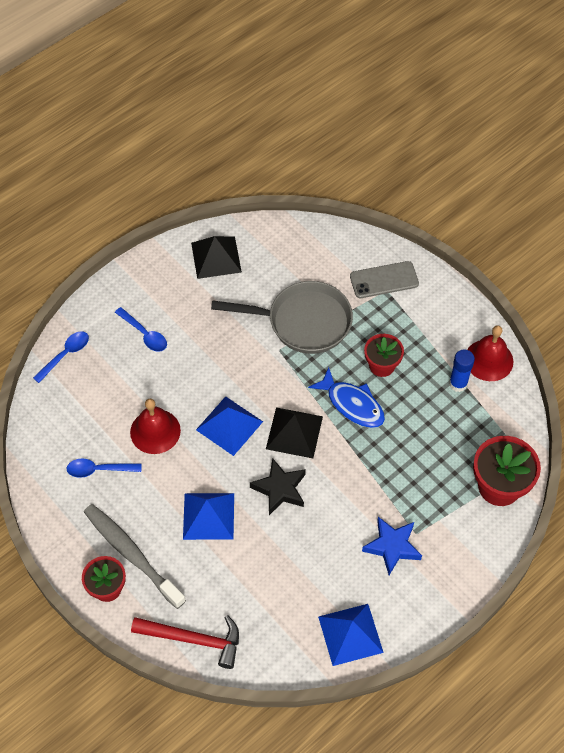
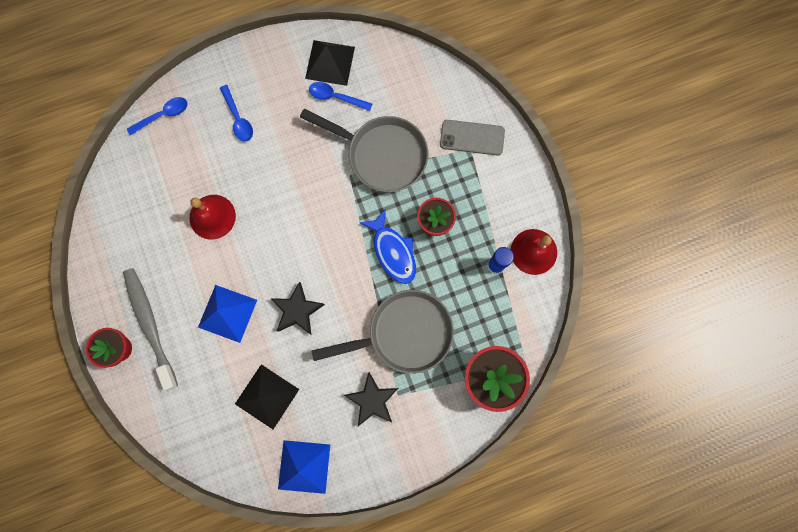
camera: 20 degrees right, 20 degrees up
blue spoon [66,458,142,478] -> blue spoon moved to [309,82,372,111]
red hammer [131,615,239,669] -> none
blue pyramid [196,396,263,456] -> none
black pyramid [266,407,323,458] -> black pyramid moved to [235,364,299,429]
blue star [362,517,422,575] -> black star [344,372,398,426]
none -> grey pan [312,290,454,374]

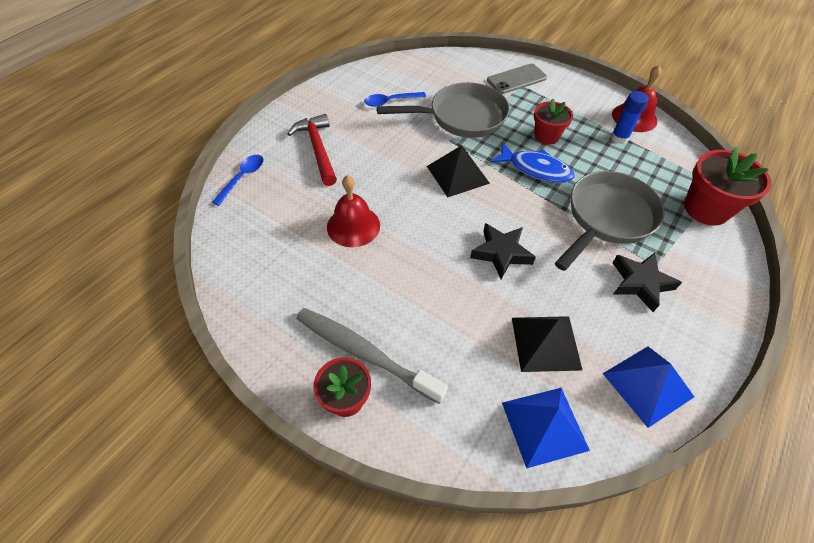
camera: 35 degrees left, 25 degrees down
blue pyramid [198,285,257,343] -> blue pyramid moved to [502,388,590,468]
blue spoon [220,85,253,142] -> red hammer [287,114,337,186]
black pyramid [305,40,355,86] -> black pyramid moved to [427,145,490,197]

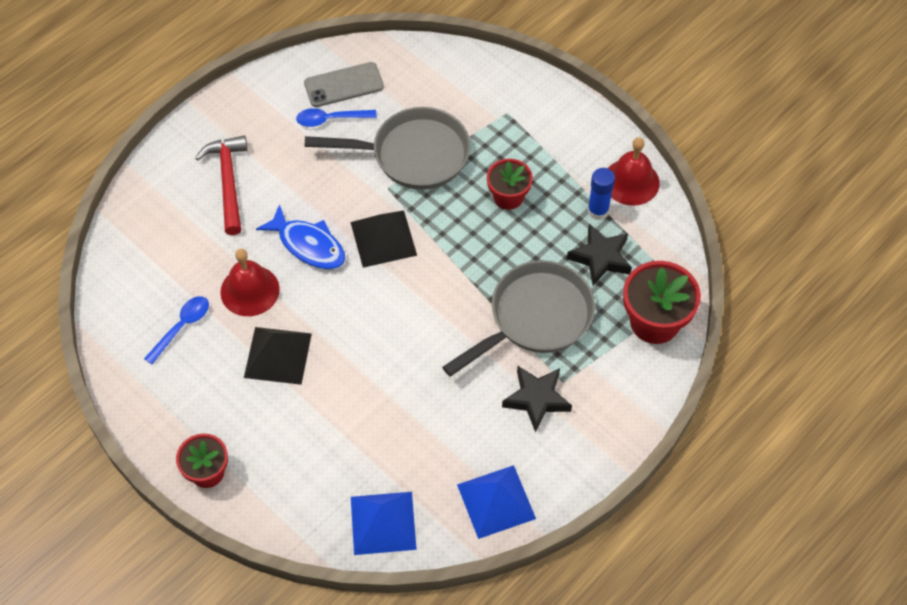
camera: 10 degrees right, 5 degrees up
blue spoon [212,155,264,206] -> blue spoon moved to [144,296,209,364]
grey toothbrush [296,308,448,404] -> none
black star [470,223,536,279] -> black star moved to [567,224,632,286]
grey phone [487,64,547,94] -> grey phone moved to [304,62,384,107]
blue fish [491,143,575,183] -> blue fish moved to [256,204,345,269]
black pyramid [512,316,583,372] -> black pyramid moved to [244,327,312,385]

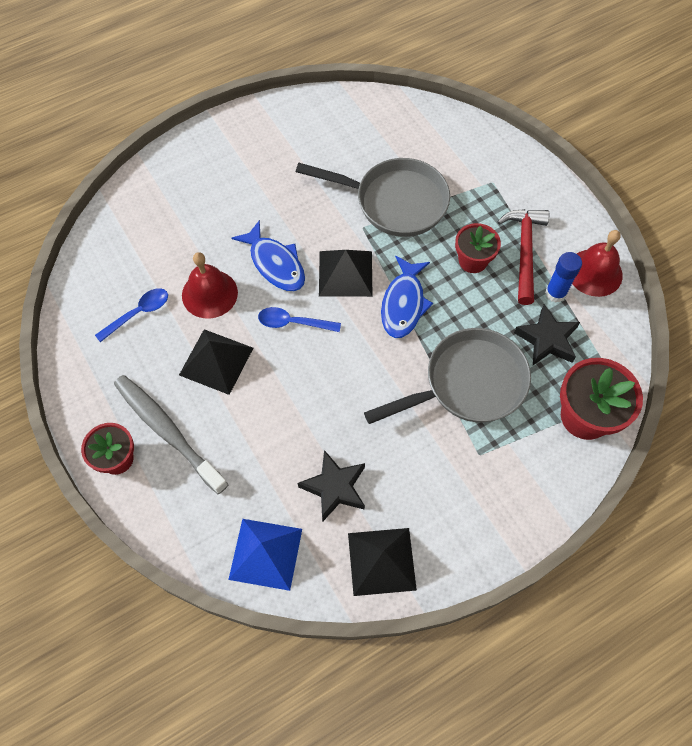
camera: 15 degrees right, 5 degrees up
red hammer [195,135,248,235] -> red hammer moved to [497,209,549,305]
blue spoon [296,108,377,127] -> blue spoon moved to [258,307,341,332]
grey phone [304,62,384,107] -> none
blue pyramid [457,465,536,539] -> black pyramid [348,528,417,596]
black star [502,366,572,432] -> black star moved to [298,450,365,521]
none -> grey toothbrush [114,375,229,494]
none -> blue fish [381,256,433,338]

